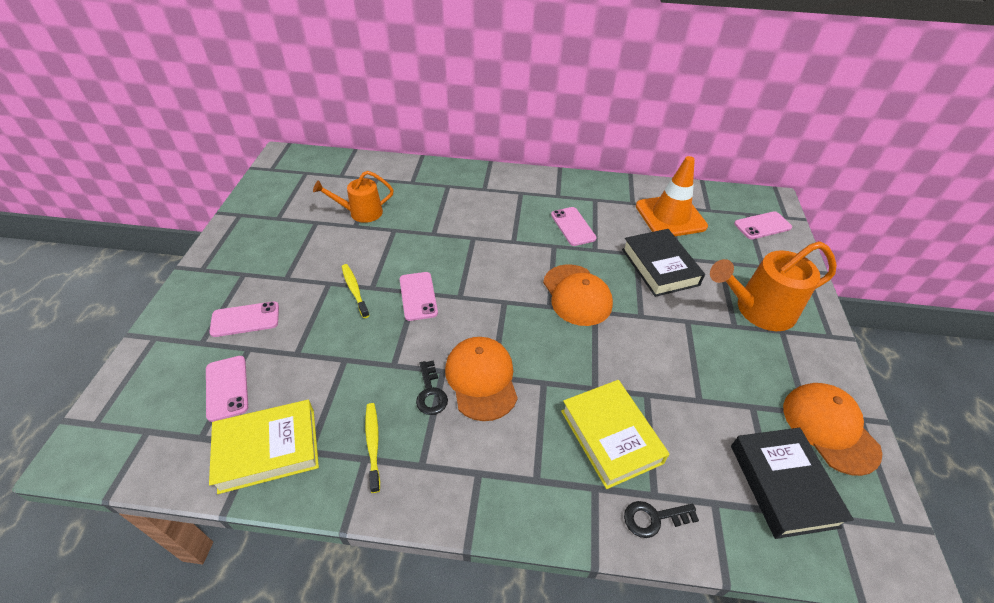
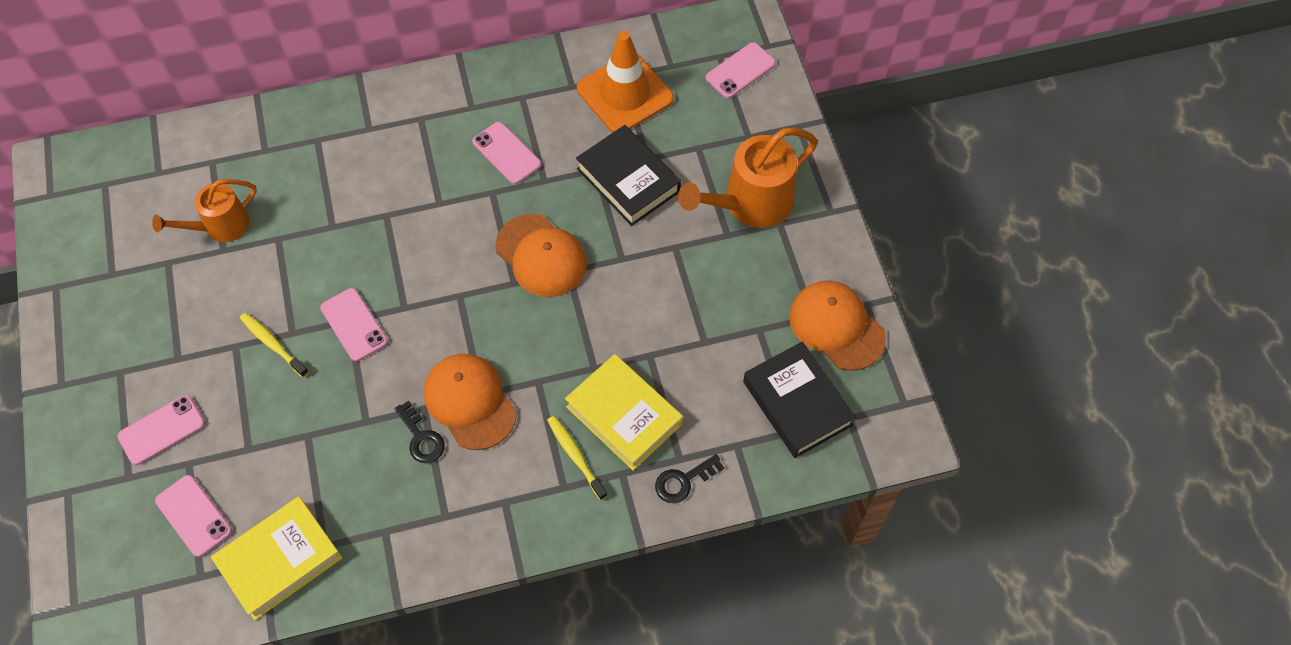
camera: 20 degrees left, 15 degrees up
yellow toothbrush [365,403,380,493] -> yellow toothbrush moved to [547,416,608,500]

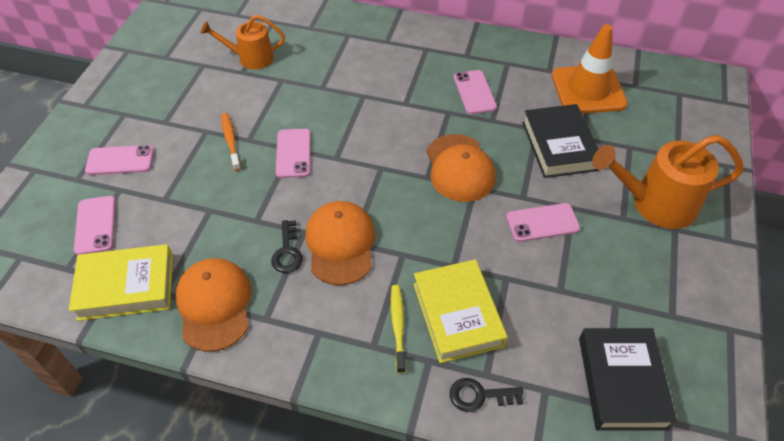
camera: 30 degrees right, 10 degrees down
yellow toothbrush [240,313,309,377] -> orange toothbrush [221,113,241,171]
pink phone [706,42,776,98] -> pink phone moved to [506,203,580,242]
orange cap [789,281,886,371] -> orange cap moved to [175,258,251,352]

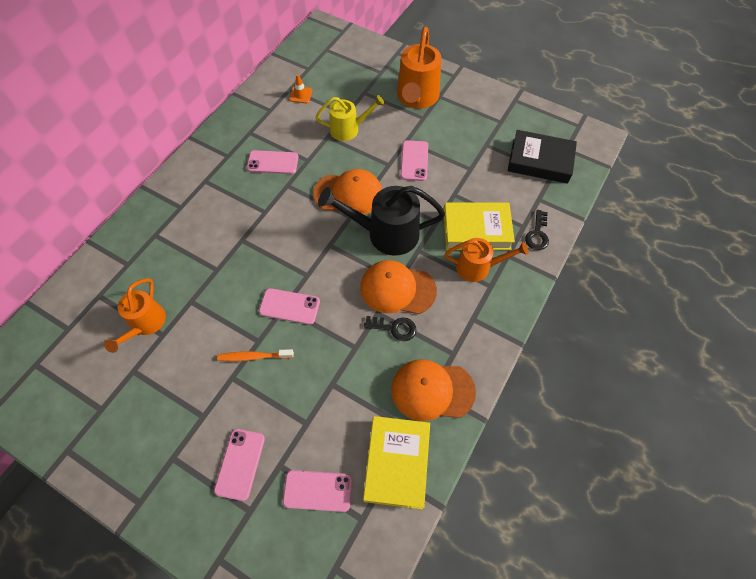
camera: 75 degrees left, 10 degrees up
yellow toothbrush [391,285,406,373] -> orange watering can [445,238,528,282]
black book [522,104,599,178] -> yellow watering can [316,95,385,141]
orange traffic cone [552,24,628,114] -> orange traffic cone [289,74,313,103], size x0.41
none -> black watering can [318,186,445,256]

